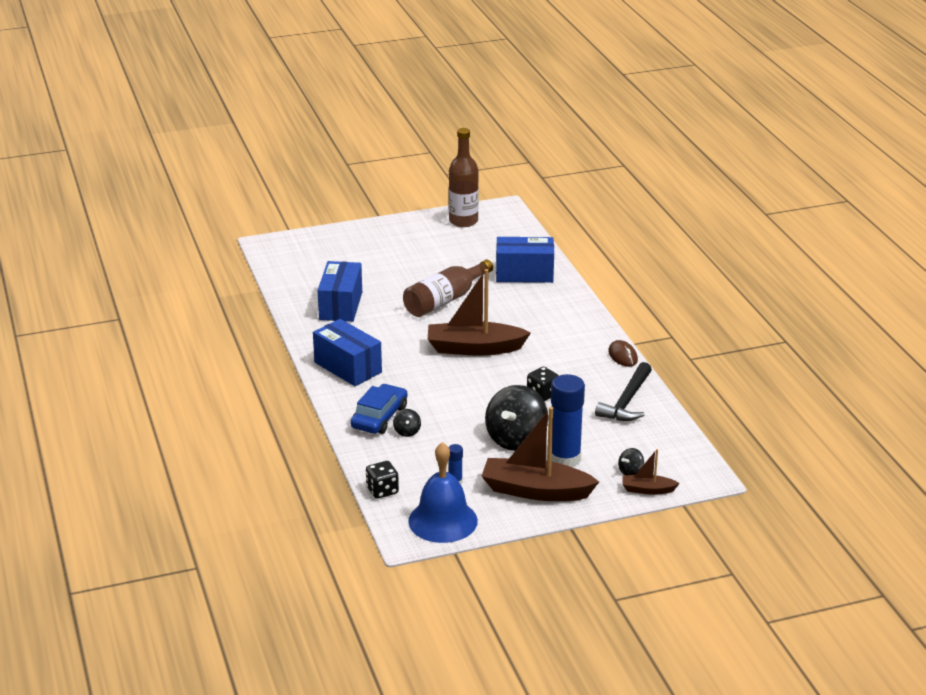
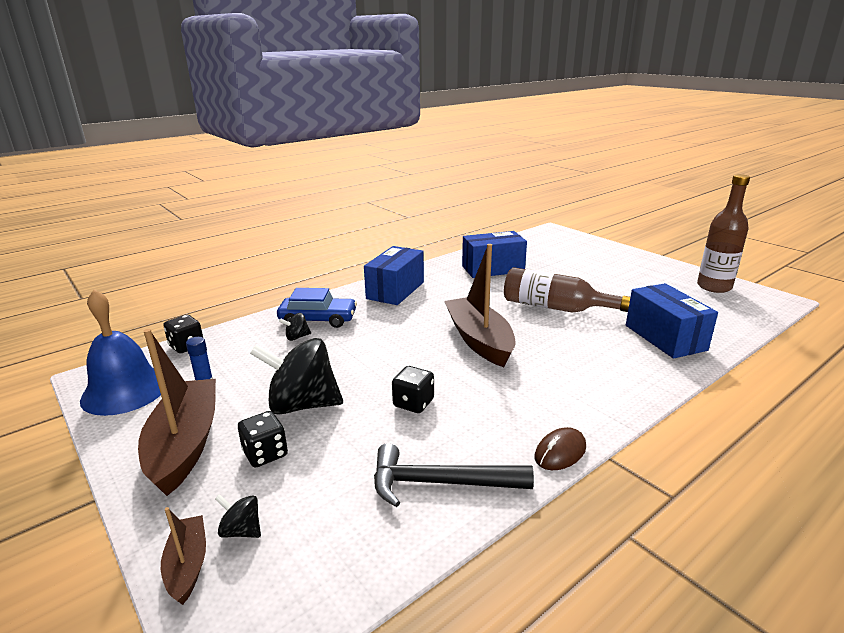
camera: 70 degrees right, 5 degrees down
blue glue stick [551,374,585,467] -> black dice [238,411,288,467]

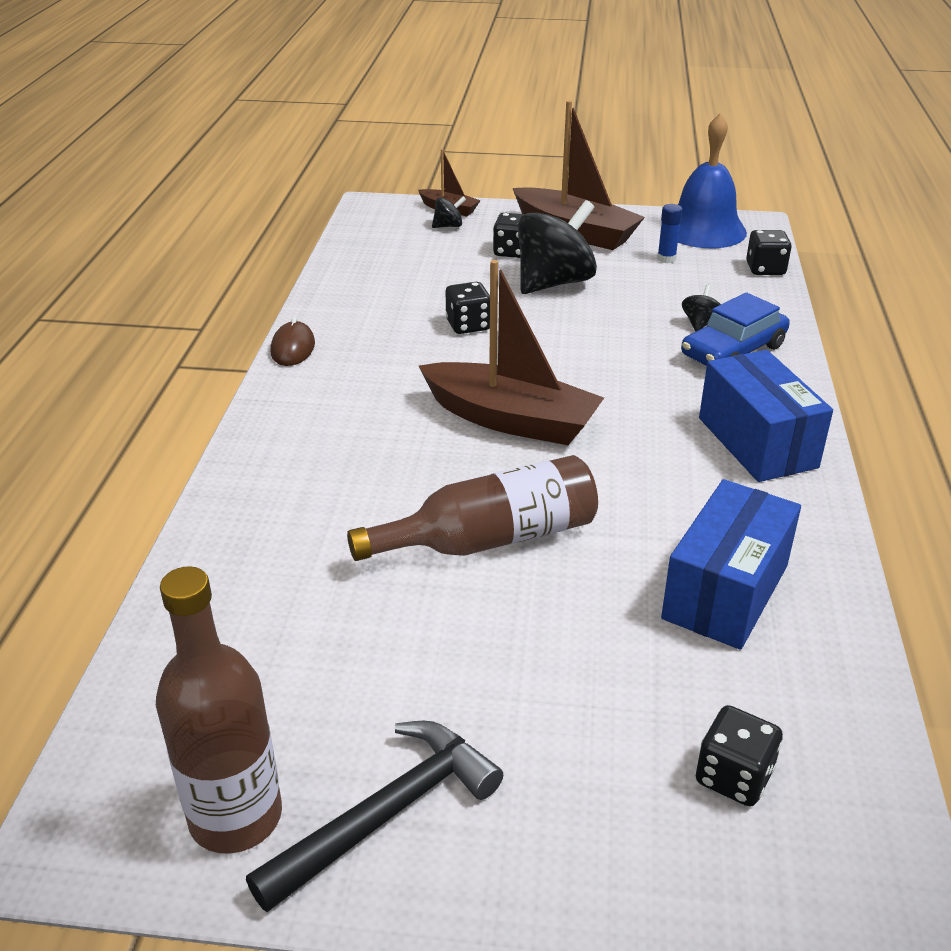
camera: 135 degrees right, 10 degrees up
black hammer [374,443,534,507] -> black hammer moved to [246,721,503,912]
blue box [626,283,718,359] -> none
none -> black dice [696,705,783,806]

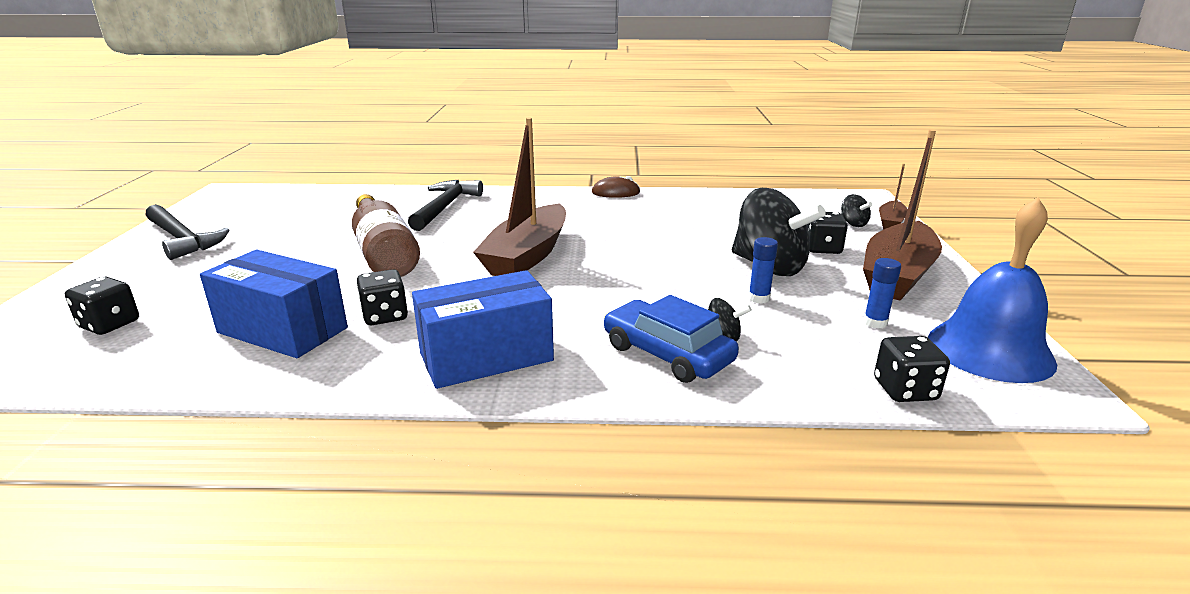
camera: 85 degrees right, 10 degrees down
brown bottle [156,566,282,854] -> none
black dice [446,282,490,334] -> black dice moved to [356,269,408,325]
none -> black hammer [408,180,483,231]
none -> blue glue stick [749,237,778,304]

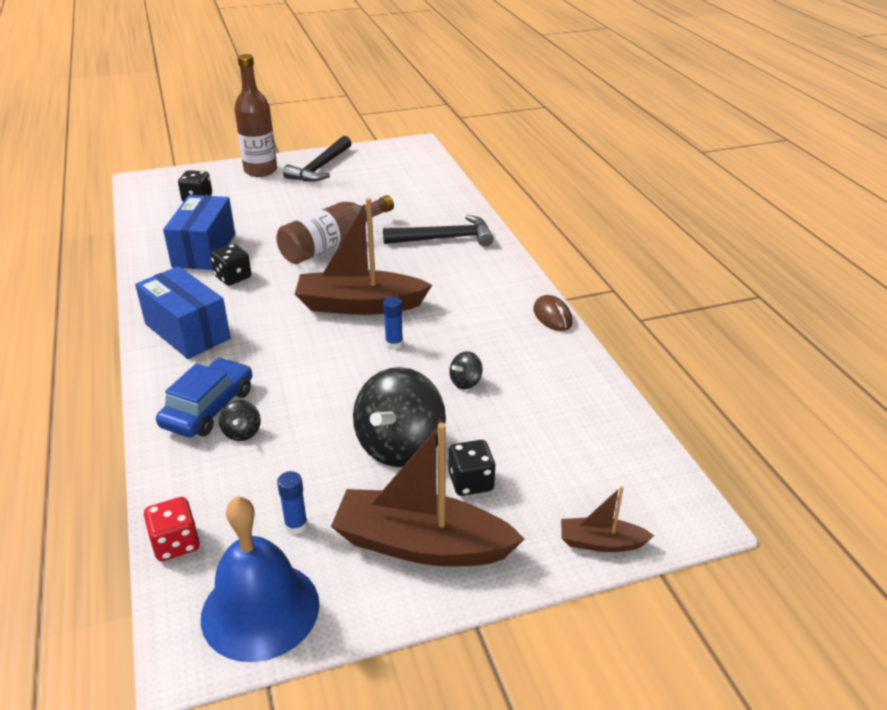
camera: 70 degrees right, 10 degrees up
blue glue stick [749,237,778,304] -> blue glue stick moved to [383,297,403,349]
black spinning top [841,194,872,227] -> black spinning top moved to [449,351,483,389]
black dice [874,336,950,402] -> red dice [144,497,200,561]
none -> brown bottle [235,54,277,177]

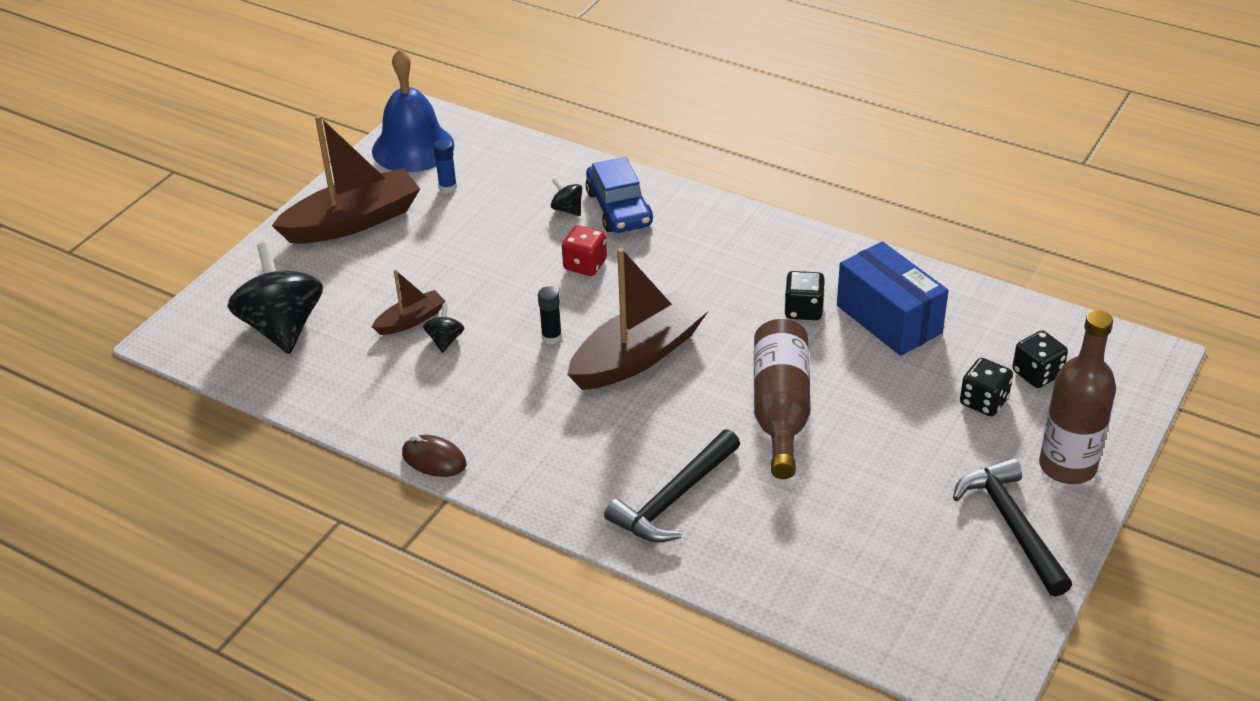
camera: 140 degrees right, 5 degrees up
blue box [135,266,231,359] -> none
red dice [144,497,200,561] -> red dice moved to [562,225,607,276]
black spinning top [353,367,446,467] -> black spinning top moved to [228,242,323,354]
blue glue stick [383,297,403,349] -> black glue stick [538,286,562,344]
black dice [449,440,496,496] -> black dice moved to [960,358,1013,416]
brown boat [561,486,654,552] -> brown boat moved to [372,270,445,335]

